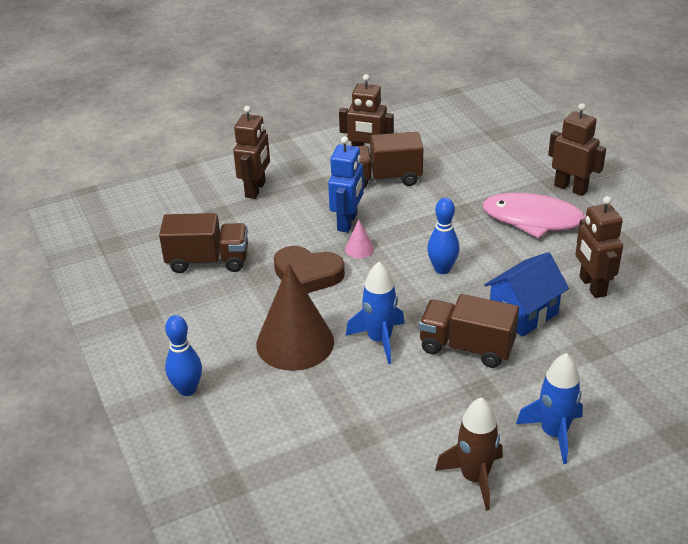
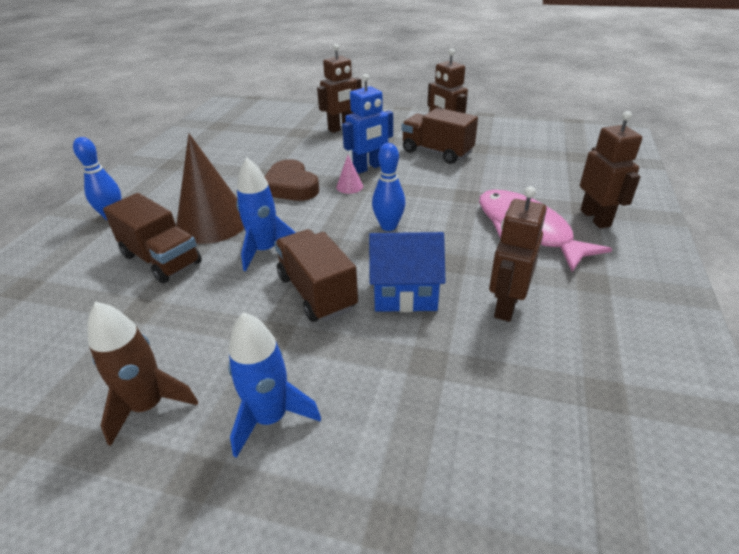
camera: 40 degrees right, 0 degrees up
brown truck [159,213,248,273] -> brown truck moved to [103,193,202,283]

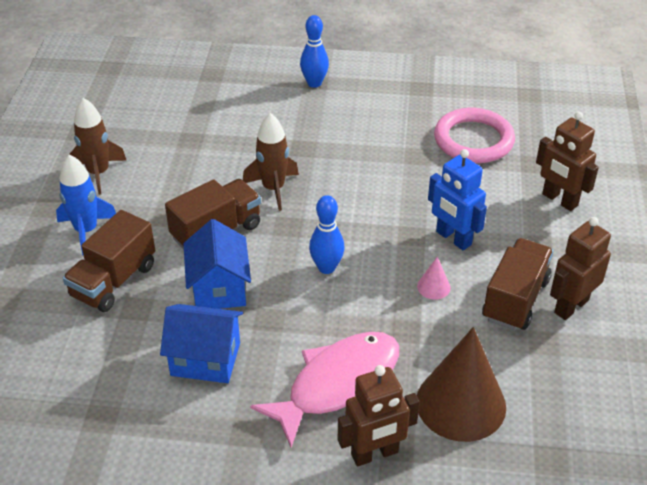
camera: 80 degrees right, 5 degrees up
brown truck [103,193,202,283] -> brown truck moved to [63,210,155,312]
brown cone [176,133,245,244] -> brown cone moved to [417,327,506,442]
blue rocket [236,158,296,271] -> brown rocket [243,113,299,211]
brown heart [265,159,319,201] -> none
pink cone [336,155,363,194] -> pink cone moved to [417,257,451,300]
brown robot [489,186,547,322] -> blue house [160,304,243,383]
none -> pink ring [434,108,515,163]

